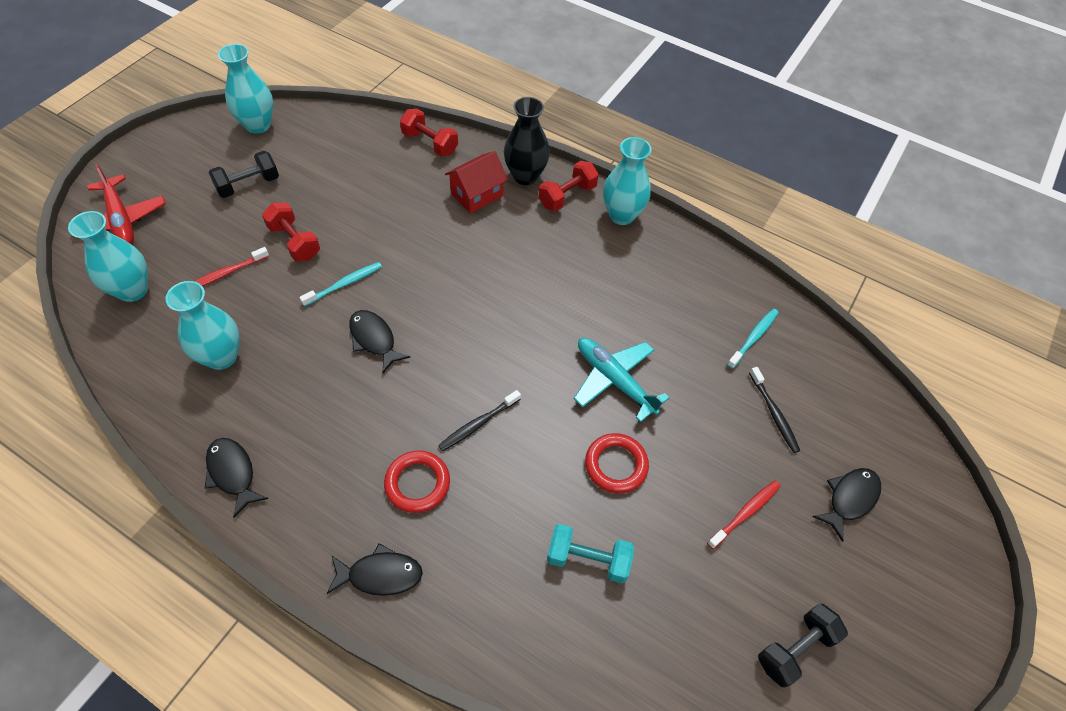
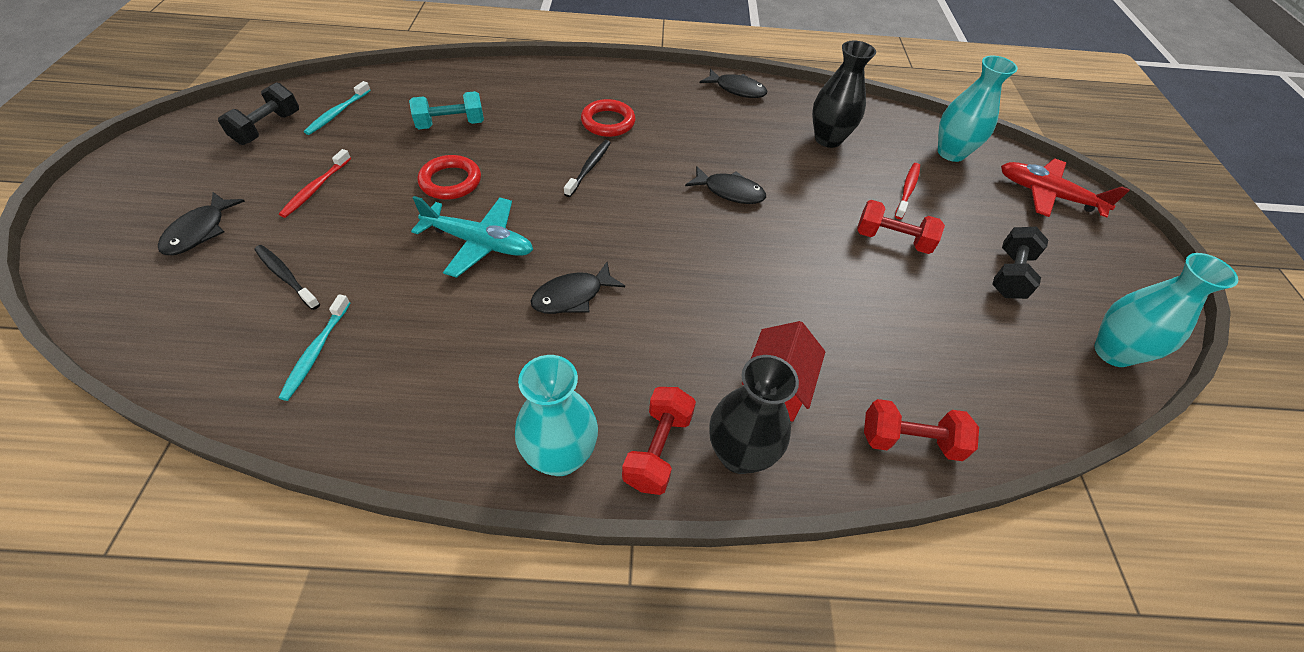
camera: 150 degrees right, 5 degrees down
turquoise vase [165,281,240,370] -> black vase [812,41,876,148]
turquoise toothbrush [299,262,382,307] -> turquoise toothbrush moved to [304,81,371,135]
black fish [327,543,423,596] -> black fish moved to [531,262,625,314]

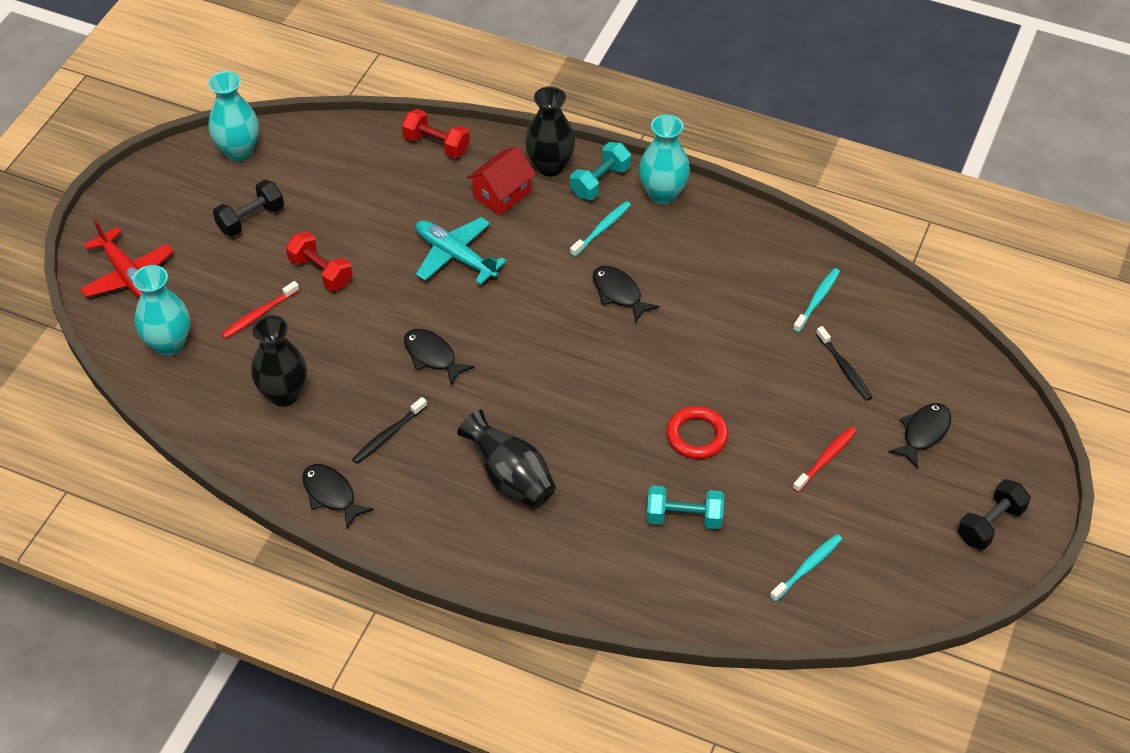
camera: 155 degrees left, 0 degrees up
black dumbbell [218,82,299,145] -> black dumbbell moved to [958,479,1031,550]
turquoise plane [411,196,533,278] -> turquoise plane moved to [416,217,506,285]
black fish [531,262,625,314] -> black fish turned 120 degrees counterclockwise [593,266,659,323]
black toothbrush [564,140,610,197] -> black toothbrush moved to [352,397,427,464]
red ring [581,99,635,137] -> black vase [457,410,556,508]
red dumbbell [622,387,696,495] -> turquoise dumbbell [570,142,631,200]
none -> turquoise toothbrush [570,201,631,257]

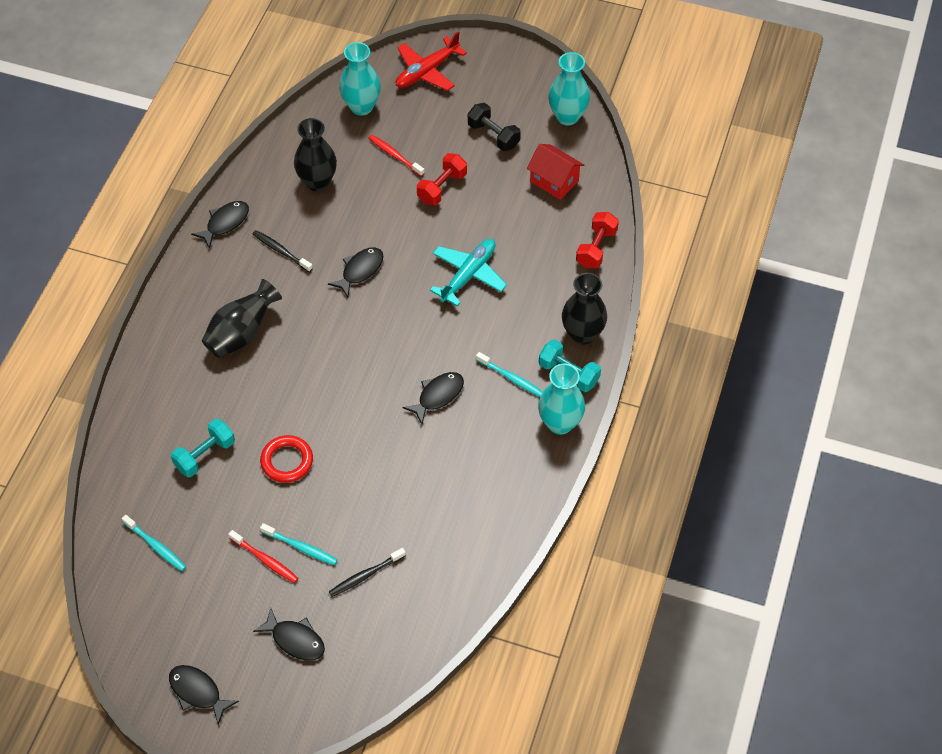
camera: 85 degrees right, 5 degrees up
red house [467,146,536,216] -> red house moved to [527,144,584,200]
turquoise dumbbell [646,485,724,529] -> turquoise dumbbell turned 45 degrees clockwise [171,419,235,477]
turquoise toothbrush [793,268,840,333] -> turquoise toothbrush moved to [260,523,337,565]
black dumbbell [958,479,1031,550] -> black fish [169,665,239,725]

